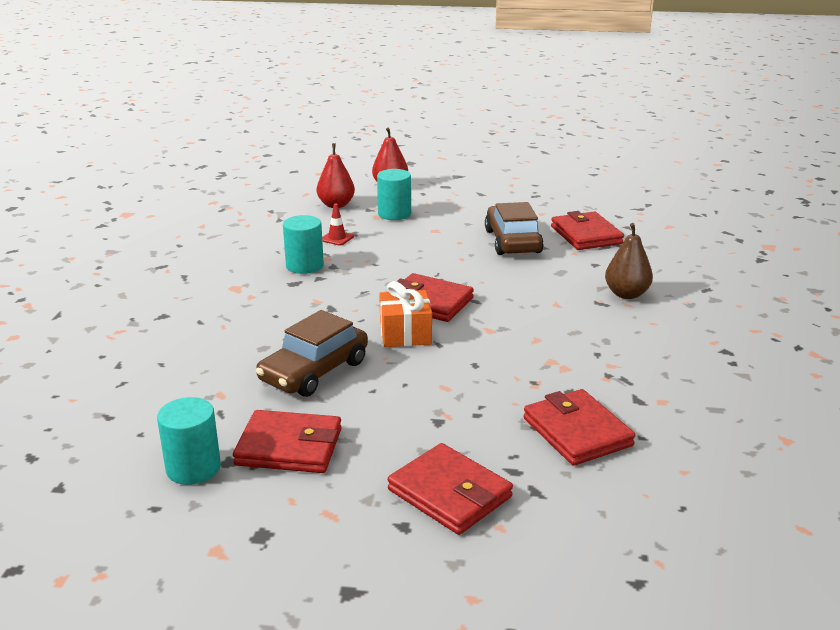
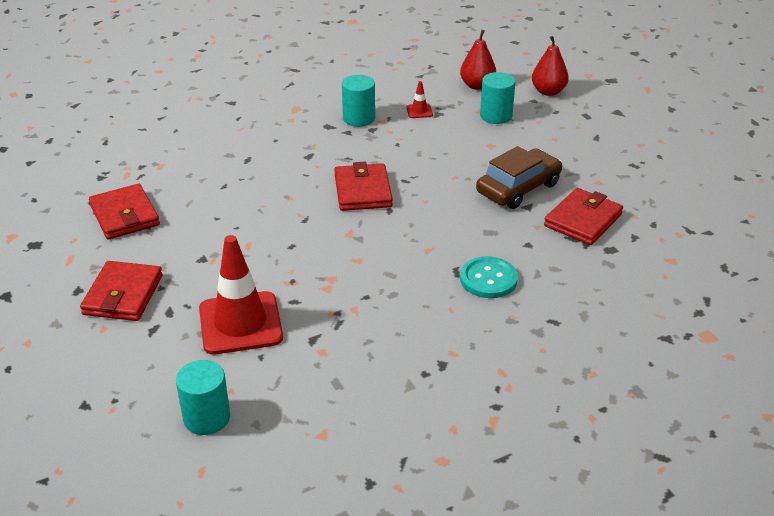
camera: 55 degrees right, 10 degrees up
turquoise cylinder [157,397,221,485] -> turquoise cylinder moved to [176,360,230,435]
brown car [256,310,368,397] -> none
orange gift [379,281,432,347] -> none
red wallet [523,389,635,466] -> red traffic cone [199,235,283,355]
brown pear [605,223,653,299] -> turquoise button [460,256,518,298]

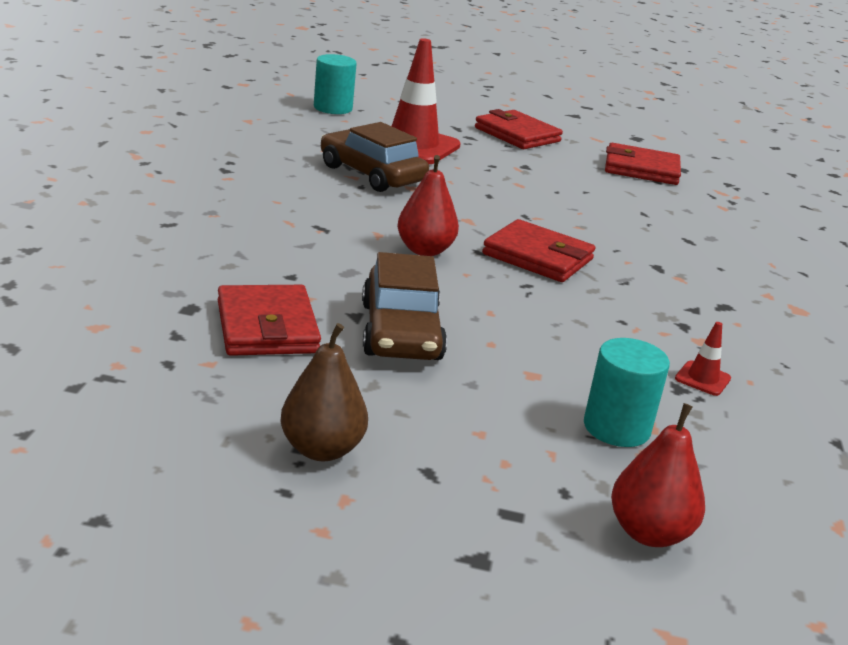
camera: 125 degrees right, 10 degrees down
turquoise cylinder [342,75,375,127] -> none
red pear [460,30,496,90] -> red pear moved to [397,155,459,256]
turquoise button [460,256,518,298] -> none
none -> brown pear [280,323,368,461]
none -> brown car [321,122,429,192]

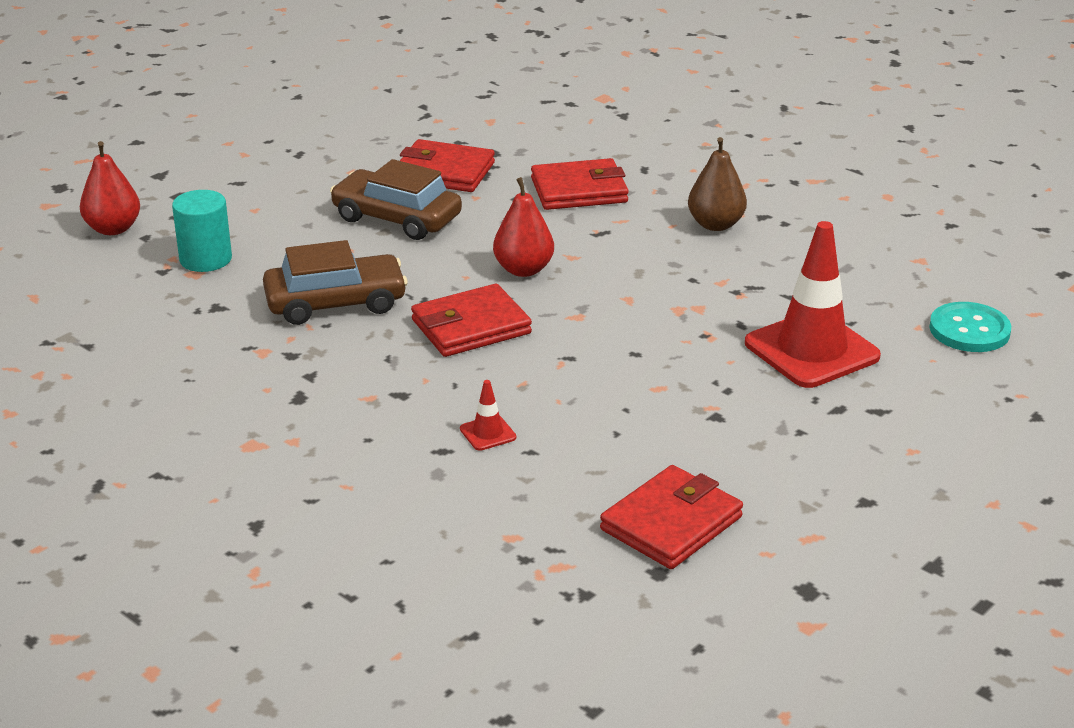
camera: 125 degrees right, 5 degrees up
brown pear [280,323,368,461] -> brown pear moved to [688,137,747,231]
turquoise cylinder [314,54,357,114] -> turquoise button [929,302,1011,352]
brown car [321,122,429,192] -> brown car moved to [263,240,408,325]
red wallet [475,109,563,149] -> red wallet moved to [531,158,629,210]
red traffic cone [675,322,731,396] -> red traffic cone moved to [460,380,516,451]

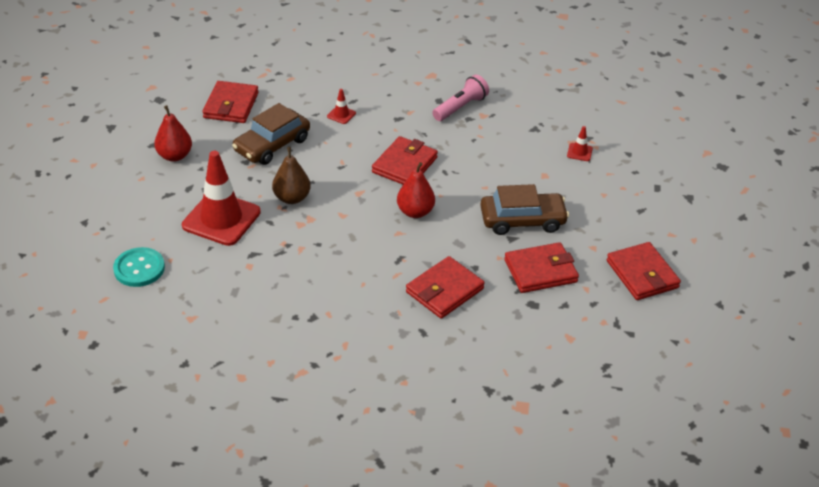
camera: 145 degrees right, 10 degrees up
red pear [80,141,140,235] -> red pear moved to [154,105,192,162]
turquoise cylinder [172,190,232,272] -> red traffic cone [567,126,593,161]
brown car [263,240,408,325] -> brown car moved to [232,103,310,165]
brown pear [688,137,747,231] -> brown pear moved to [272,147,311,204]
none -> pink flashlight [432,75,489,121]
none -> red wallet [606,242,681,300]

